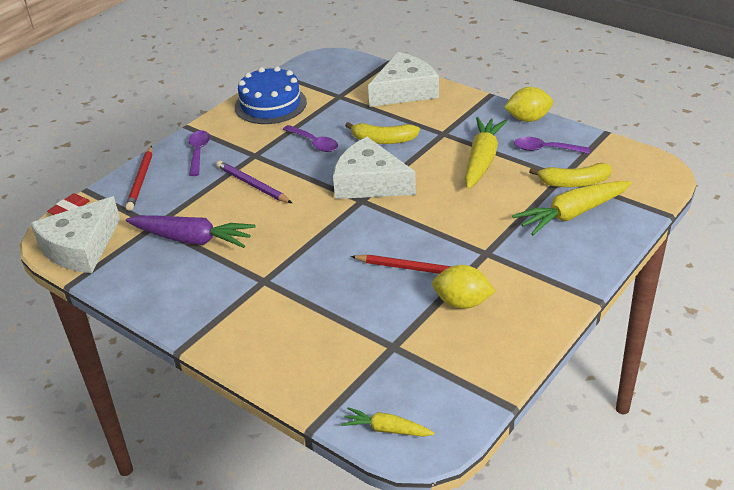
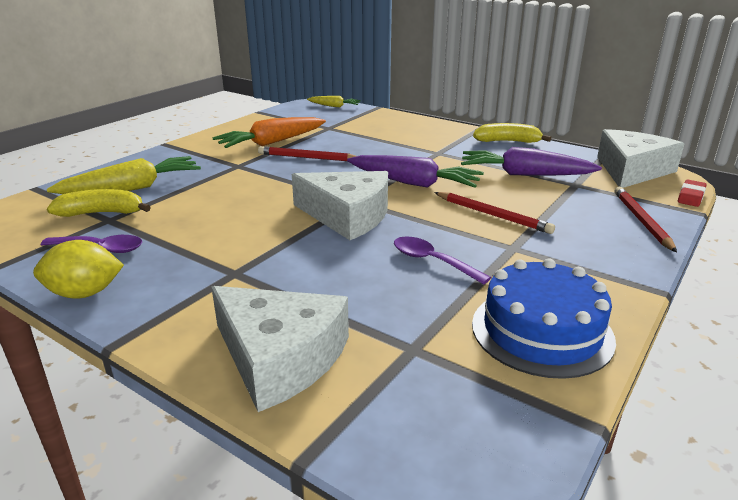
camera: 175 degrees right, 10 degrees down
purple spoon [189,131,210,176] -> none
purple pencil [216,161,292,203] -> red pencil [434,192,555,234]
yellow banana [345,122,420,144] -> yellow banana moved to [473,123,551,143]
white cheese [368,52,439,107] -> white cheese turned 105 degrees counterclockwise [211,286,349,412]
yellow lemon [432,265,495,309] -> orange carrot [212,117,326,148]
yellow carrot [465,117,507,189] -> none
none -> purple carrot [347,155,484,188]

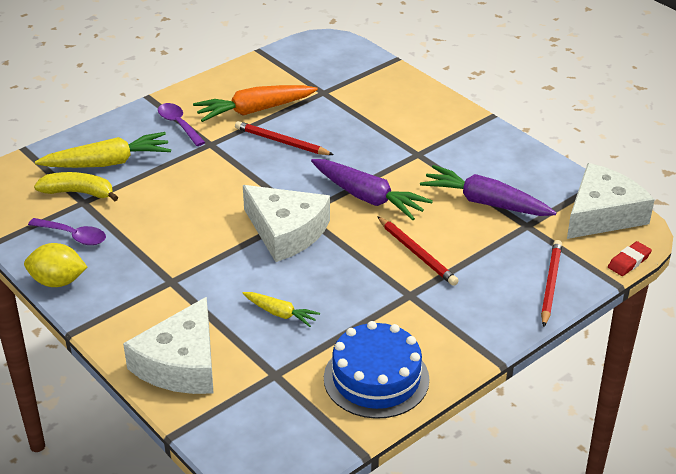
camera: 15 degrees right, 10 degrees up
white cheese [211,286,349,412] -> white cheese turned 60 degrees clockwise [123,297,214,394]
yellow carrot [307,96,361,107] -> yellow carrot moved to [242,292,320,327]
purple spoon [394,236,491,285] -> purple spoon moved to [158,103,205,146]
yellow banana [473,123,551,143] -> none

